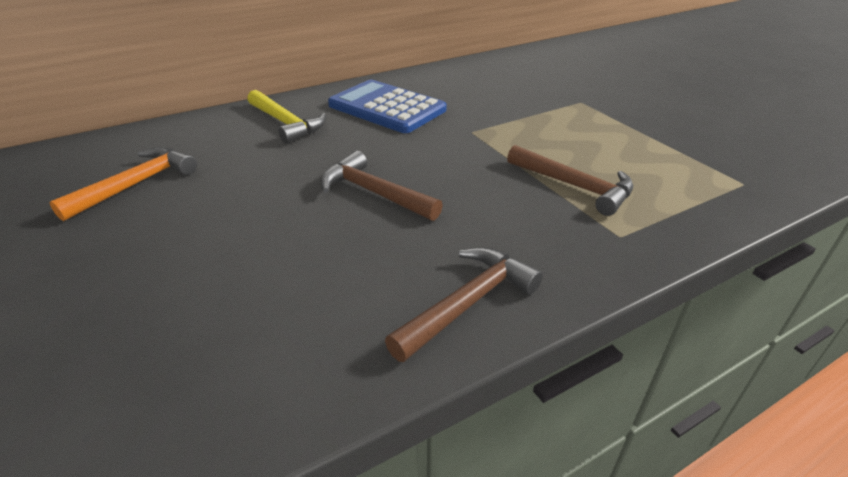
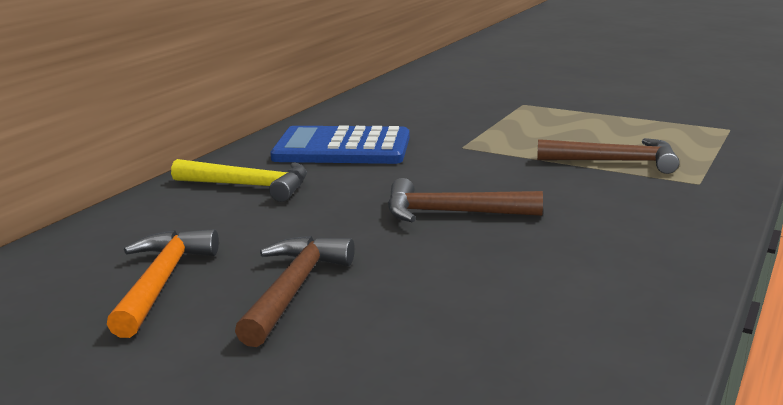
camera: 30 degrees left, 15 degrees down
brown hammer [385,247,543,362] -> brown hammer moved to [235,236,355,347]

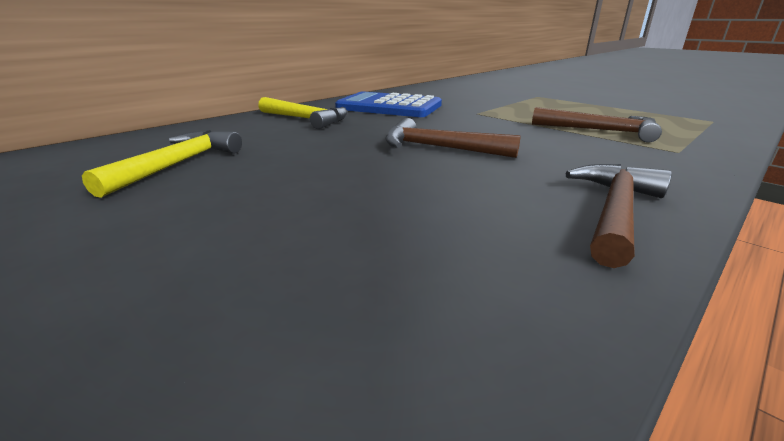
camera: 15 degrees right, 5 degrees up
orange hammer [107,229,219,338] -> yellow hammer [82,130,242,198]
brown hammer [235,236,355,347] -> brown hammer moved to [565,164,672,268]

